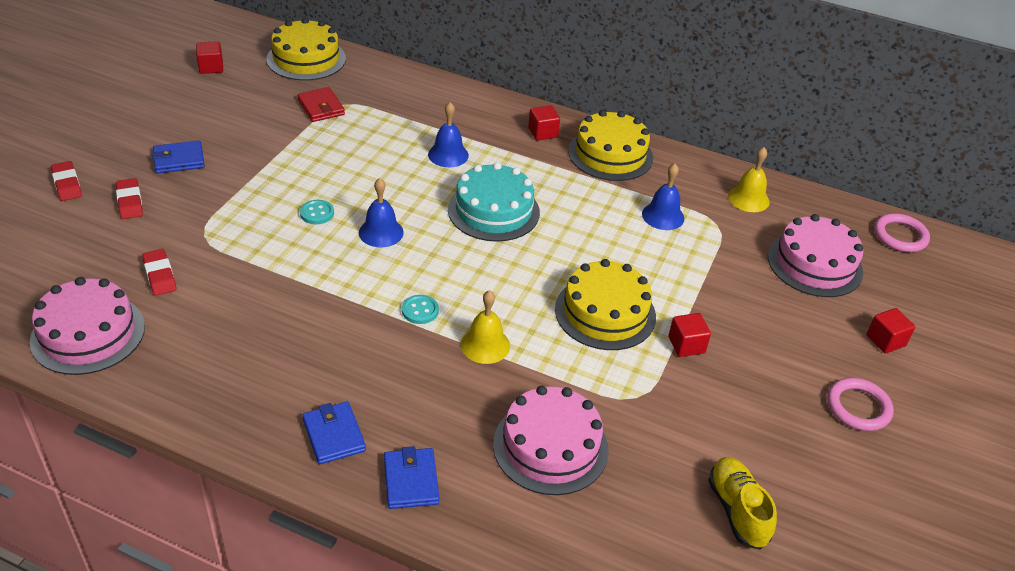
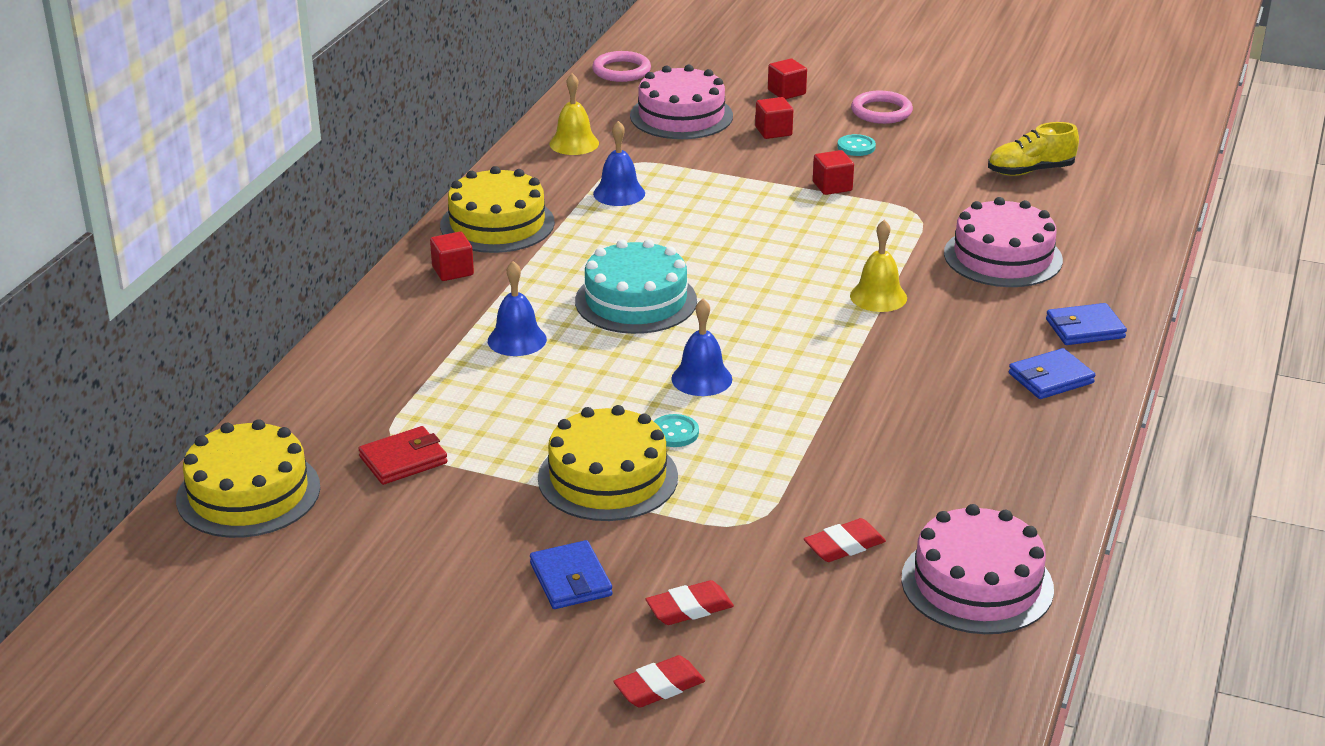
camera: 90 degrees left, 10 degrees down
red cube [196,41,223,74] -> red cube moved to [755,97,793,139]
turquoise button [402,295,439,324] -> turquoise button moved to [837,134,876,156]
yellow cake [555,259,656,350] -> yellow cake moved to [538,405,678,521]

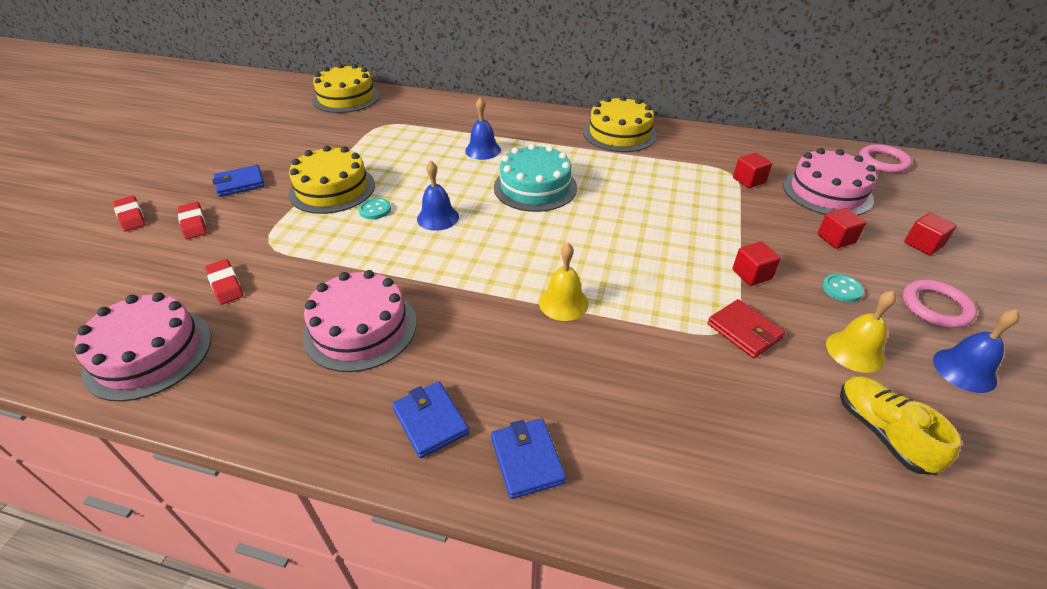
camera: 85 degrees right, 10 degrees up
red wallet [358,426,448,485] -> red wallet moved to [707,299,785,358]
red cube [430,232,474,281] -> red cube moved to [733,152,772,188]
yellow bell [549,73,599,155] -> yellow bell moved to [826,291,896,373]
blue bell [593,121,645,206] -> blue bell moved to [933,309,1019,393]
pink cake [944,197,1063,287] -> pink cake moved to [303,270,417,372]

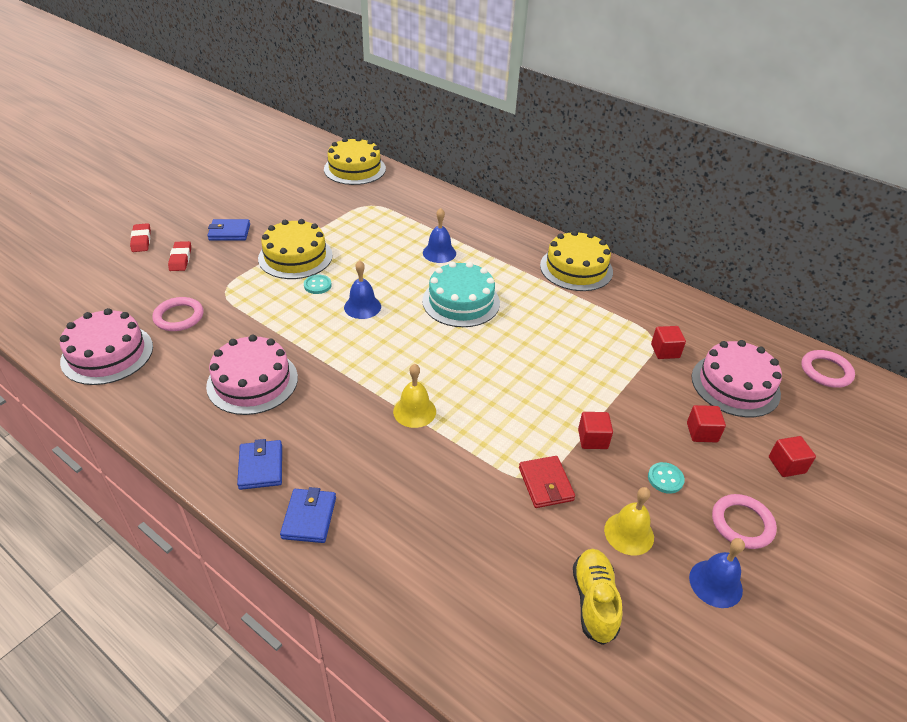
camera: 20 degrees right, 0 degrees up
red eraser [205,259,243,305] -> pink ring [152,297,203,331]

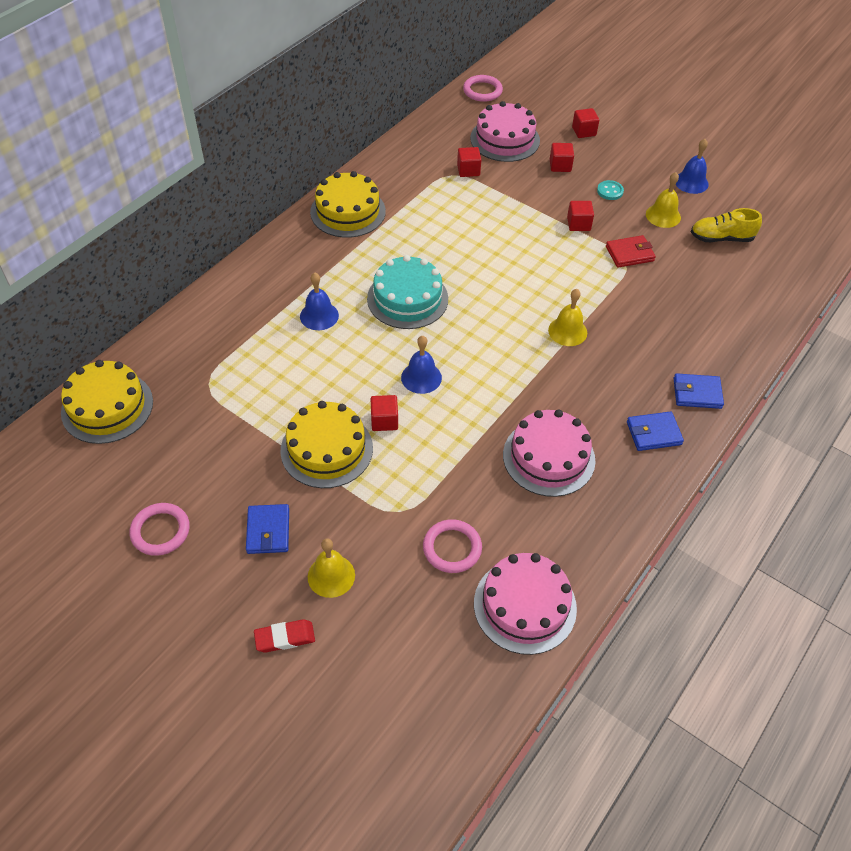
camera: 90 degrees left, 10 degrees up
red eraser [168,241,191,271] -> yellow bell [308,538,355,598]
turquoise button [304,275,332,294] -> red cube [371,395,398,431]
pink ring [712,494,777,549] -> pink ring moved to [130,503,190,556]

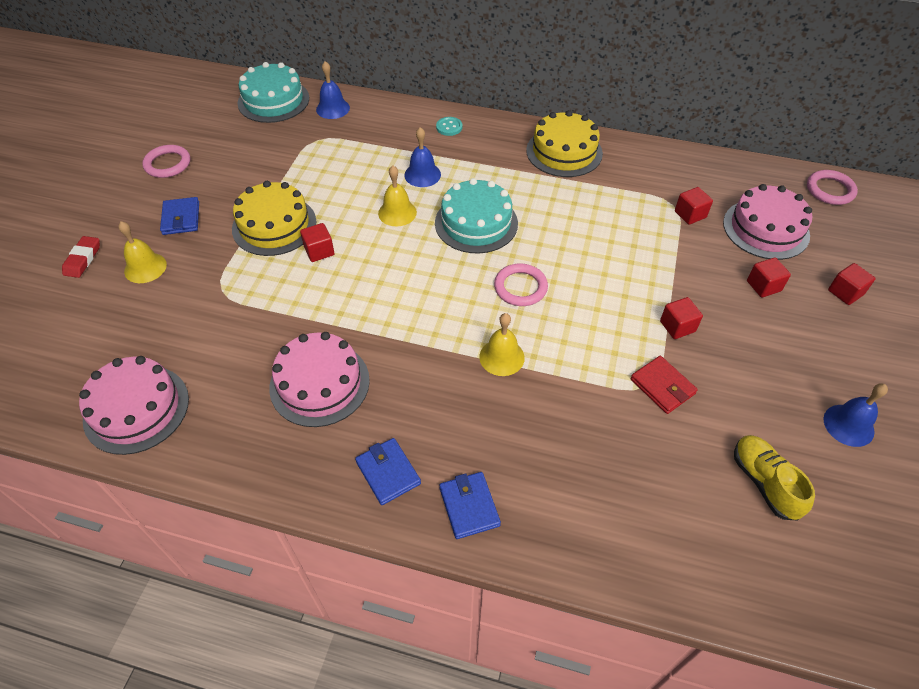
camera: 70 degrees right, 0 degrees up
yellow cake [61,360,153,444] -> turquoise cake [238,62,309,123]
blue wallet [246,504,289,554] -> blue wallet turned 75 degrees counterclockwise [160,197,199,235]
red eraser [254,619,315,653] -> red eraser turned 45 degrees clockwise [62,236,100,278]
blue bell [401,336,442,394] -> blue bell moved to [316,61,350,119]
pink ring [423,519,482,573] -> pink ring moved to [494,264,548,306]
turquoise button [597,180,624,200] -> turquoise button moved to [436,117,462,136]
yellow bell [646,172,681,228] -> yellow bell moved to [378,166,417,226]

